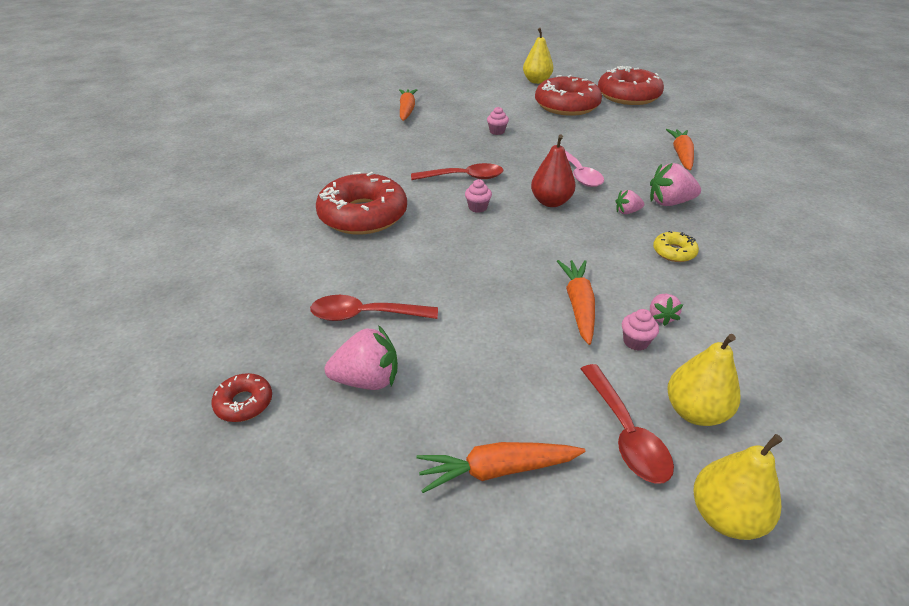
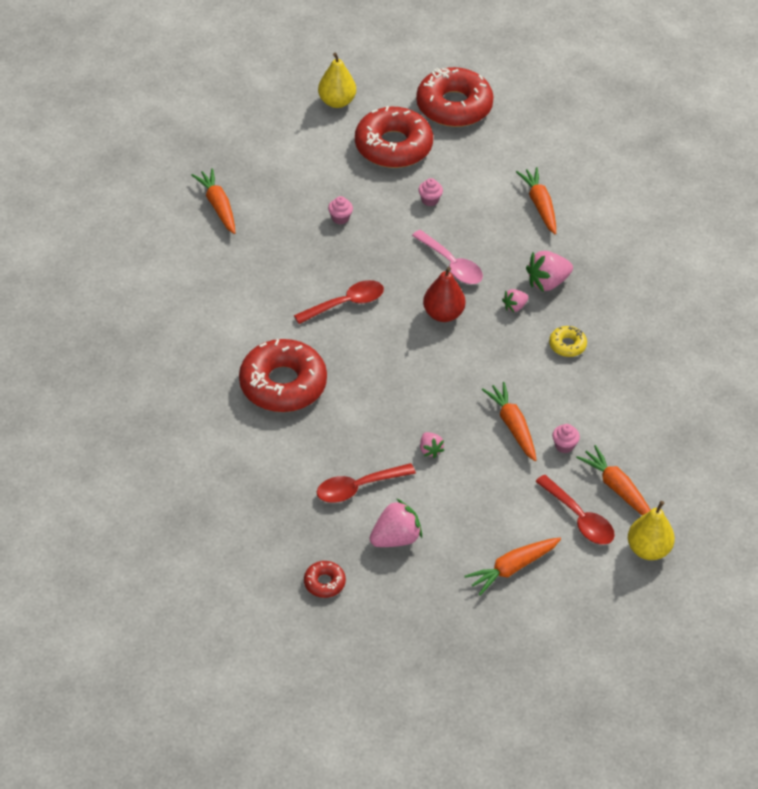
camera: 25 degrees left, 10 degrees up
pink cupcake [465,179,492,213] -> pink cupcake moved to [418,178,443,206]
pink strawberry [650,294,683,326] -> pink strawberry moved to [420,432,444,458]
yellow pear [667,334,740,426] -> orange carrot [576,445,651,516]

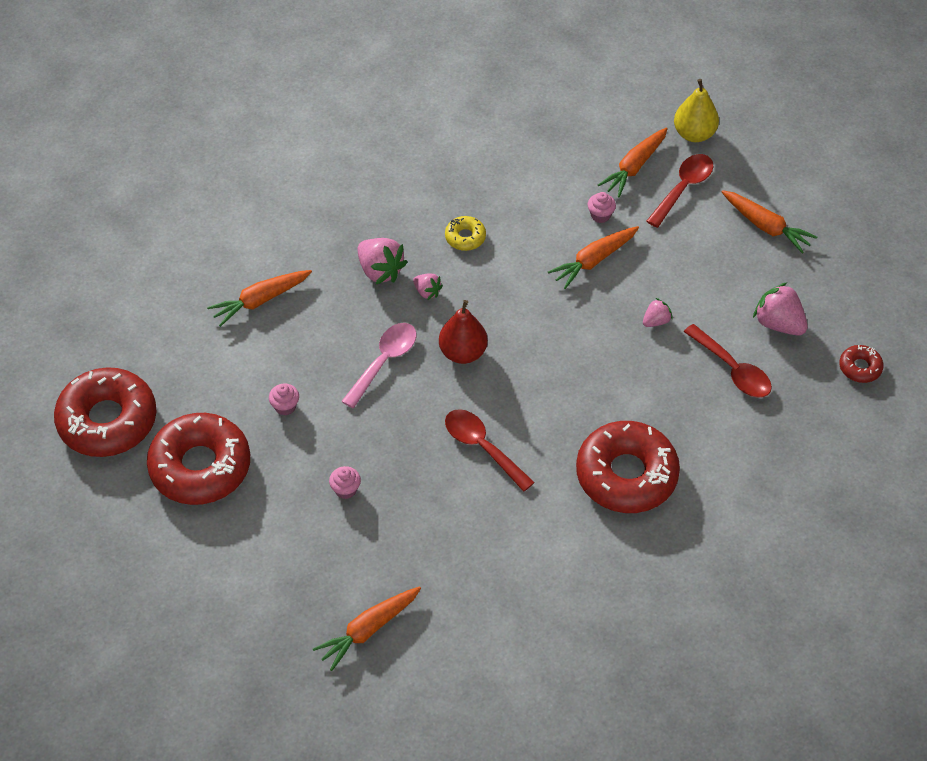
camera: 105 degrees left, 5 degrees up
yellow pear [318,53,356,108] -> none

